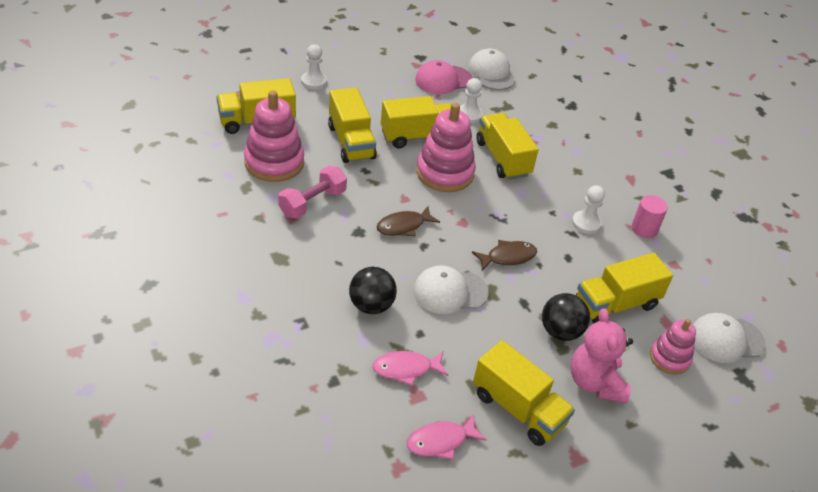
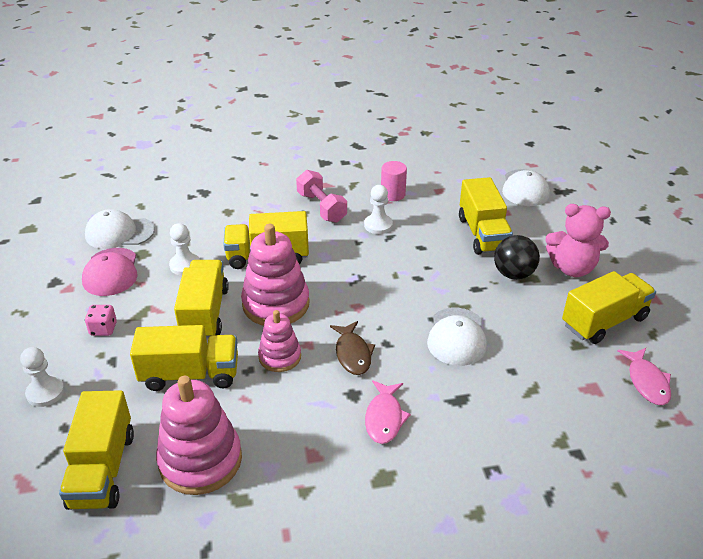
camera: 70 degrees left, 5 degrees down
pink dumbbell [278,166,347,219] -> pink dumbbell moved to [296,170,347,223]
black ball [349,267,397,314] -> none
pink fish [372,351,448,386] -> pink fish moved to [365,380,411,444]
brown fish [472,240,537,271] -> none
pink stacking toy [650,319,696,375] -> pink stacking toy moved to [258,310,301,372]
none -> pink dice [85,305,117,336]

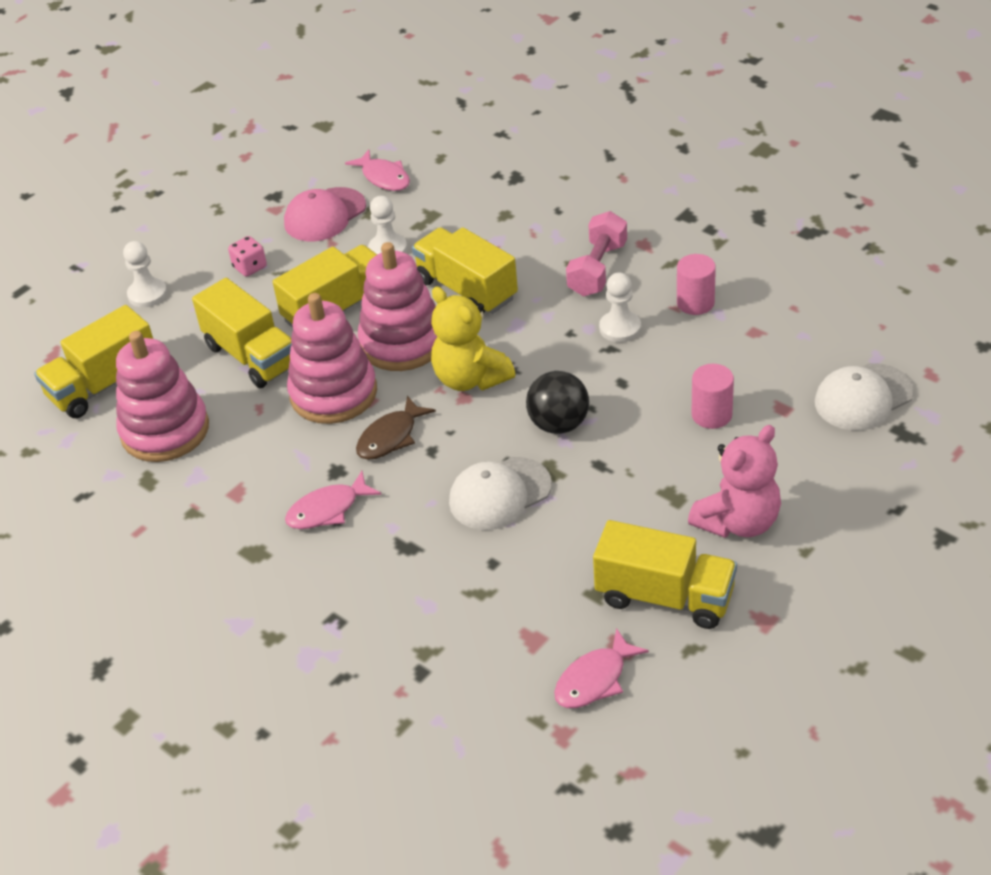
camera: 55 degrees right, 5 degrees up
white cap [85,209,155,249] -> pink fish [345,150,410,191]
pink stacking toy [258,310,301,372] -> pink stacking toy [287,293,377,424], size x1.70
yellow truck [459,177,513,255] -> pink cylinder [692,364,734,429]
black ball [494,235,540,280] -> black ball moved to [526,371,589,434]
pink teddy bear [545,204,611,277] -> pink teddy bear turned 105 degrees counterclockwise [688,425,781,538]
none -> yellow teddy bear [431,286,515,391]

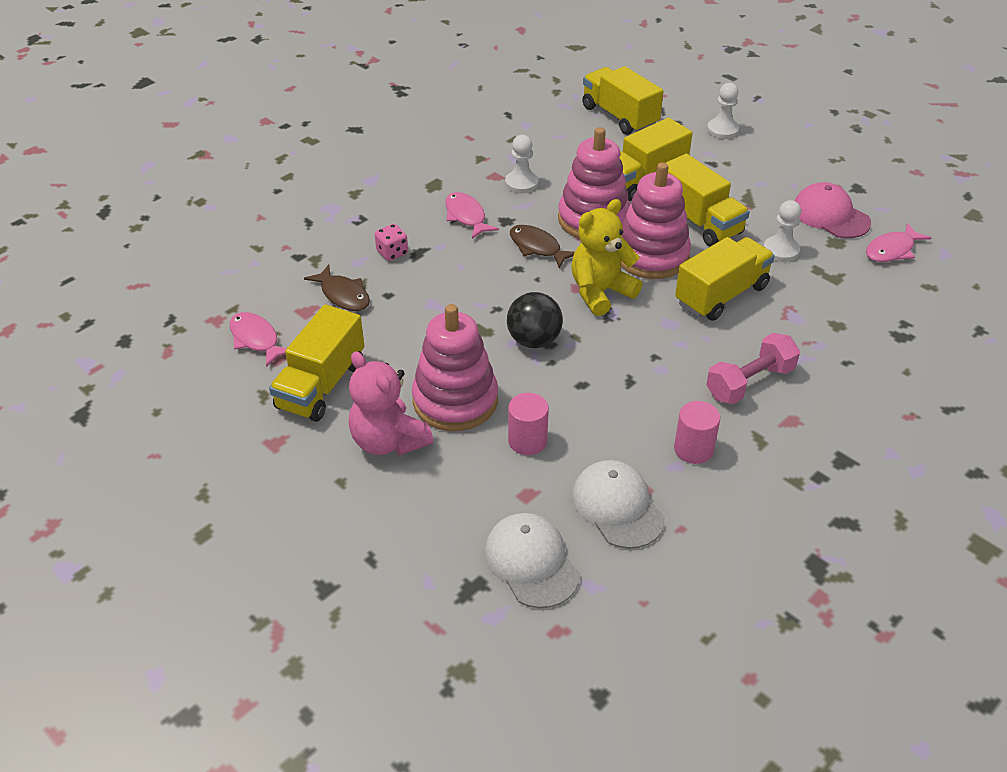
camera: 90 degrees right, 0 degrees up
pink stacking toy [116,331,209,462] -> pink stacking toy moved to [412,304,498,431]
pink dice [228,236,267,277] -> pink dice moved to [375,224,408,261]
white cap [449,457,552,530] -> white cap moved to [572,460,665,549]
pink dumbbell [566,211,627,296] -> pink dumbbell turned 60 degrees counterclockwise [706,333,800,404]
white pawn [599,273,641,342] -> white pawn moved to [505,135,538,193]
none -> brown fish [304,265,370,311]

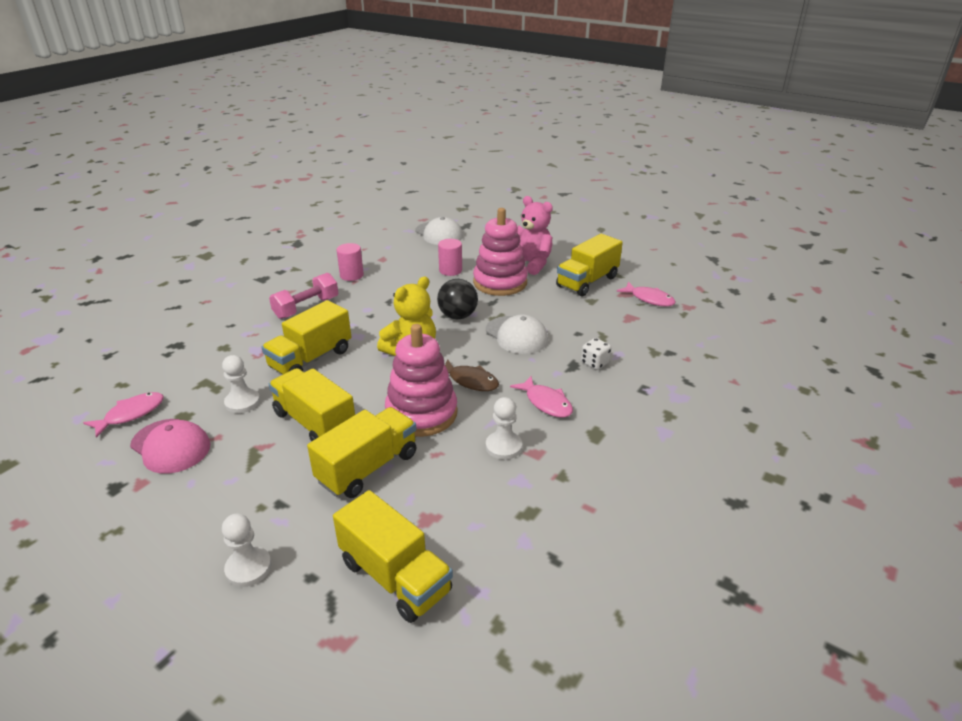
camera: 170 degrees right, 10 degrees down
yellow truck [269,304,364,422] -> yellow truck turned 150 degrees counterclockwise [556,234,623,297]
brown fish [304,265,370,311] -> none
pink dice [375,224,408,261] -> white dice [581,338,611,370]
white cap [572,460,665,549] -> white cap moved to [486,314,548,354]
pink stacking toy [621,162,691,279] -> none

